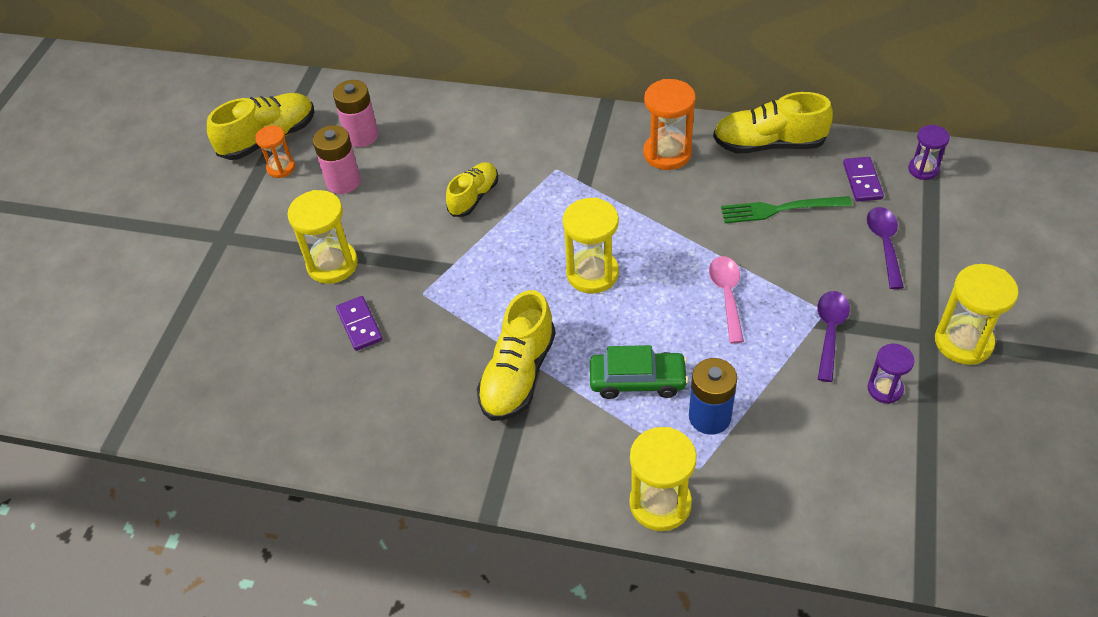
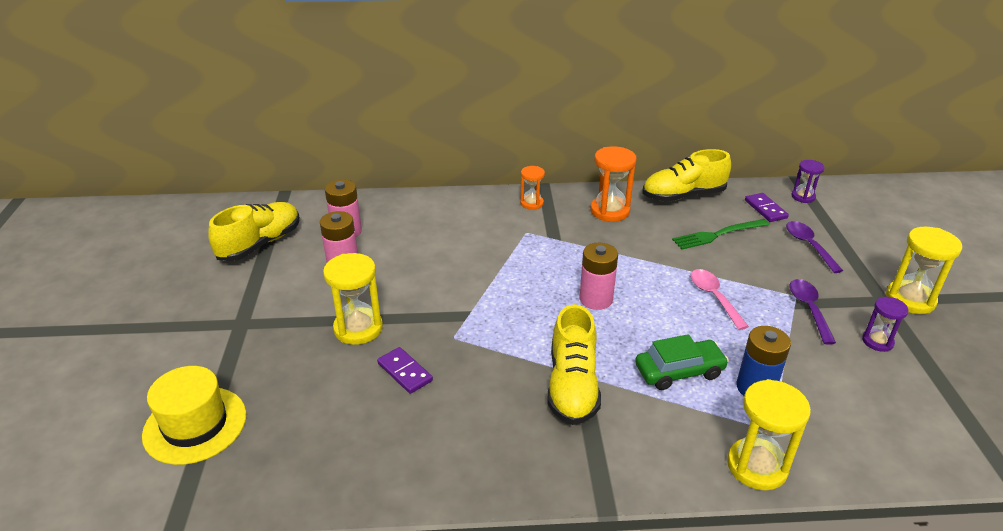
camera: 20 degrees left, 15 degrees down
orange hourglass [255,125,295,178] -> orange hourglass moved to [520,166,545,210]
yellow shoe [446,162,498,217] -> none
yellow hourglass [563,198,619,294] -> pink battery [579,243,618,310]
none -> yellow hat [142,366,246,465]

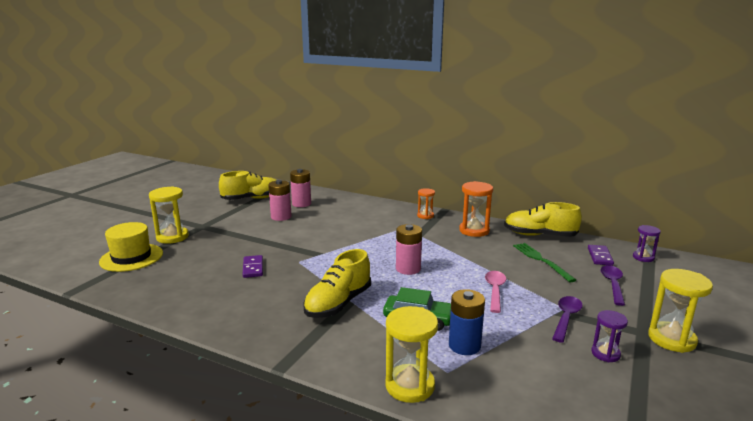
camera: 30 degrees right, 15 degrees down
yellow hourglass [323,253,383,345] -> yellow hourglass moved to [149,186,189,244]
green fork [672,219,770,250] -> green fork turned 60 degrees clockwise [513,243,576,282]

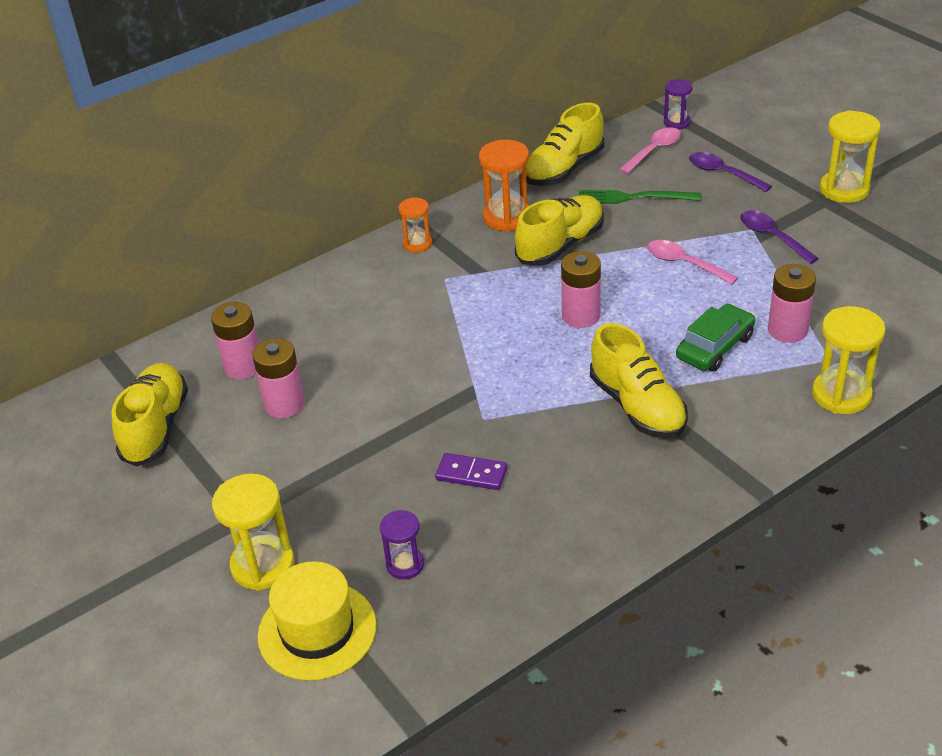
camera: 60 degrees left, 20 degrees up
blue battery [449,289,485,355] -> pink battery [768,264,816,343]
purple domino [588,245,614,266] -> pink spoon [619,128,681,174]
purple hourglass [592,310,628,362] -> purple hourglass moved to [380,510,424,579]
none -> yellow shoe [515,195,604,266]

